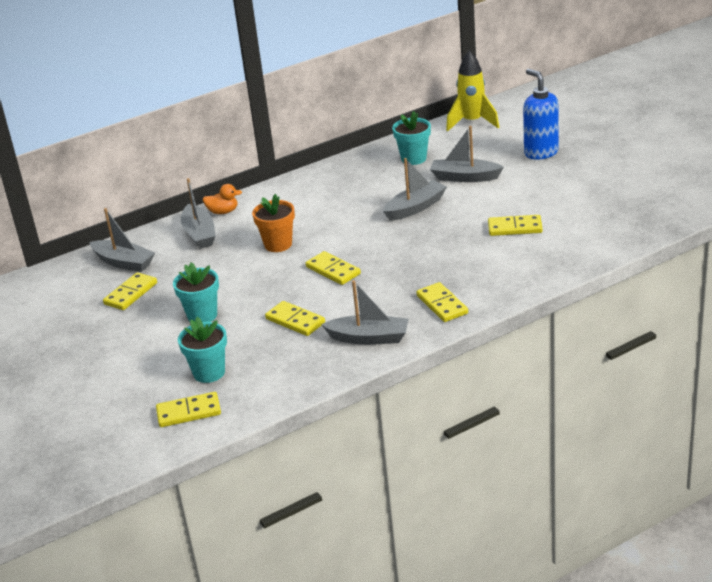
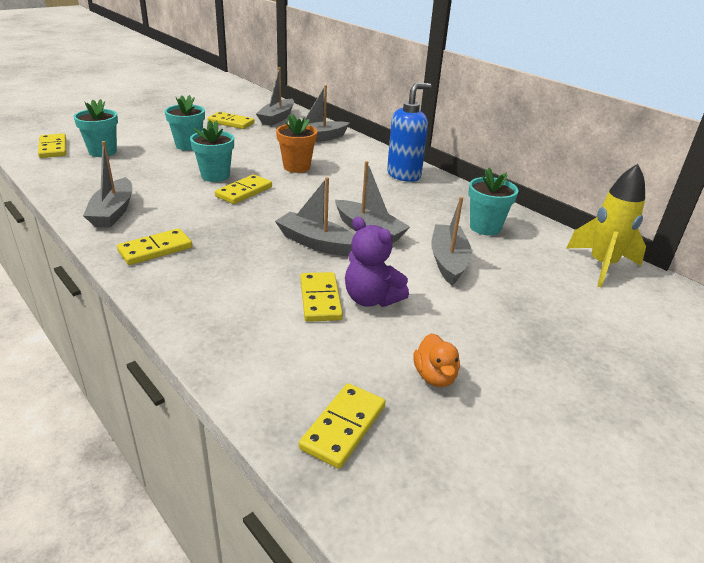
camera: 75 degrees right, 0 degrees up
orange duck [203,184,242,214] -> orange duck moved to [413,333,460,387]
yellow domino [265,301,325,336] -> yellow domino moved to [299,383,385,469]
blue soap dispenser [523,69,559,160] -> blue soap dispenser moved to [387,83,431,182]
none -> turquoise flower pot [190,120,234,182]
none -> grey boat [275,177,354,256]
none -> purple teddy bear [345,217,409,307]

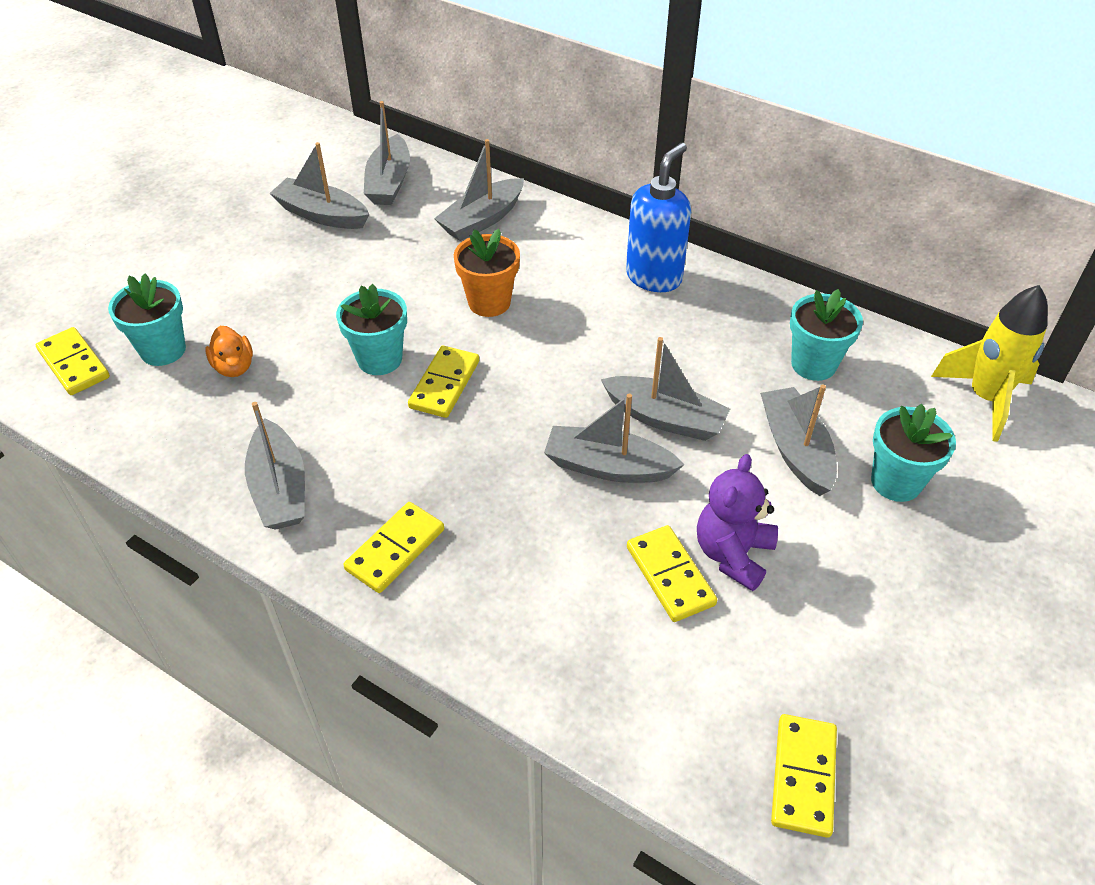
camera: 15 degrees left, 15 degrees up
turquoise flower pot [165,95,205,151] -> turquoise flower pot moved to [871,404,956,502]
yellow domino [207,112,255,129] -> grey boat [270,142,369,229]
purple teddy bear [345,217,409,307] -> purple teddy bear turned 90 degrees clockwise [697,454,778,591]
orange duck [413,333,460,387] -> orange duck moved to [205,326,253,377]

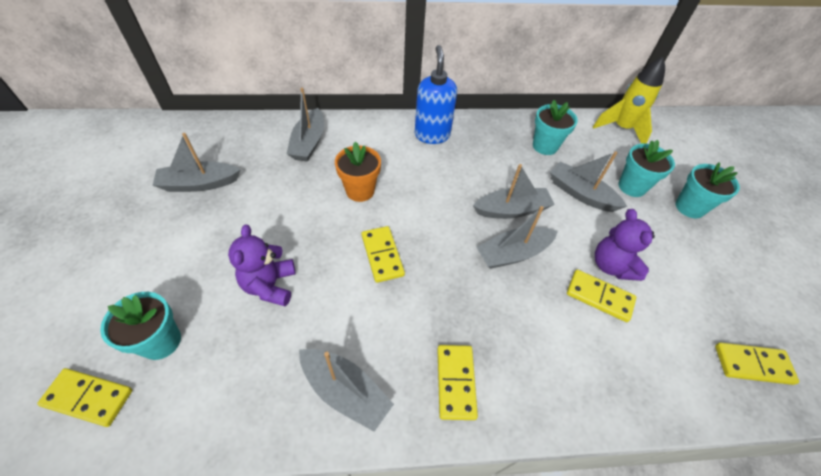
camera: 40 degrees left, 5 degrees up
orange duck [205,326,253,377] -> none
turquoise flower pot [336,284,407,375] -> turquoise flower pot moved to [675,162,740,218]
grey boat [364,101,410,205] -> none
yellow domino [771,714,837,838] -> yellow domino turned 60 degrees counterclockwise [715,343,799,385]
none -> purple teddy bear [228,225,296,306]

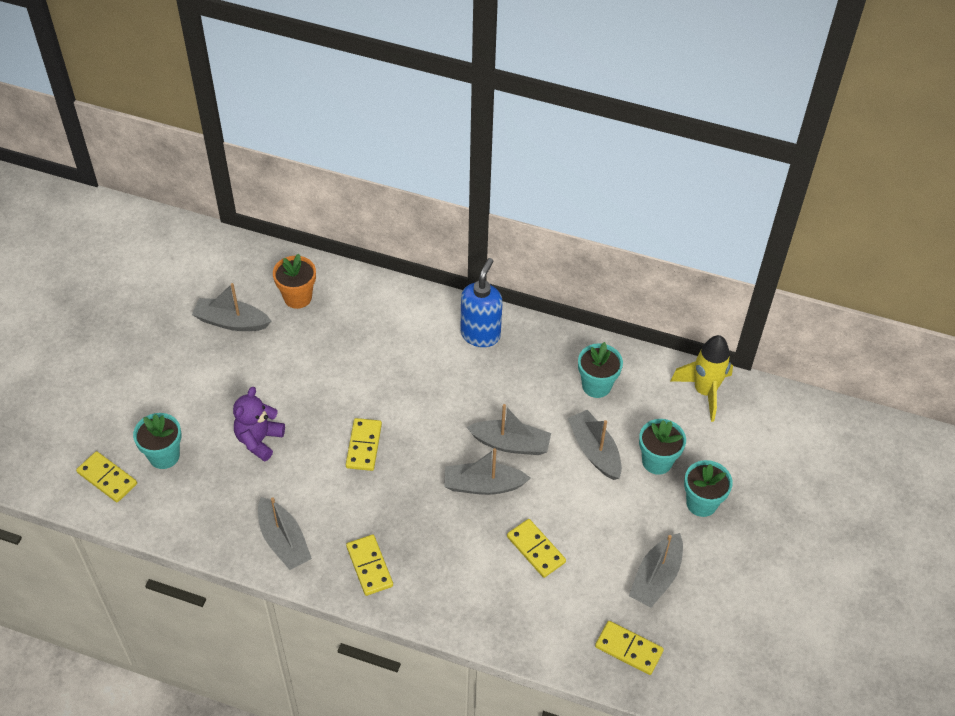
camera: 25 degrees right, 0 degrees up
grey boat [287,88,324,162] -> grey boat moved to [629,533,683,608]
orange flower pot [335,142,381,202] -> orange flower pot moved to [273,253,316,309]
yellow domino [437,345,478,420] -> yellow domino turned 45 degrees counterclockwise [346,535,393,596]
purple teddy bear [595,209,655,281] -> none

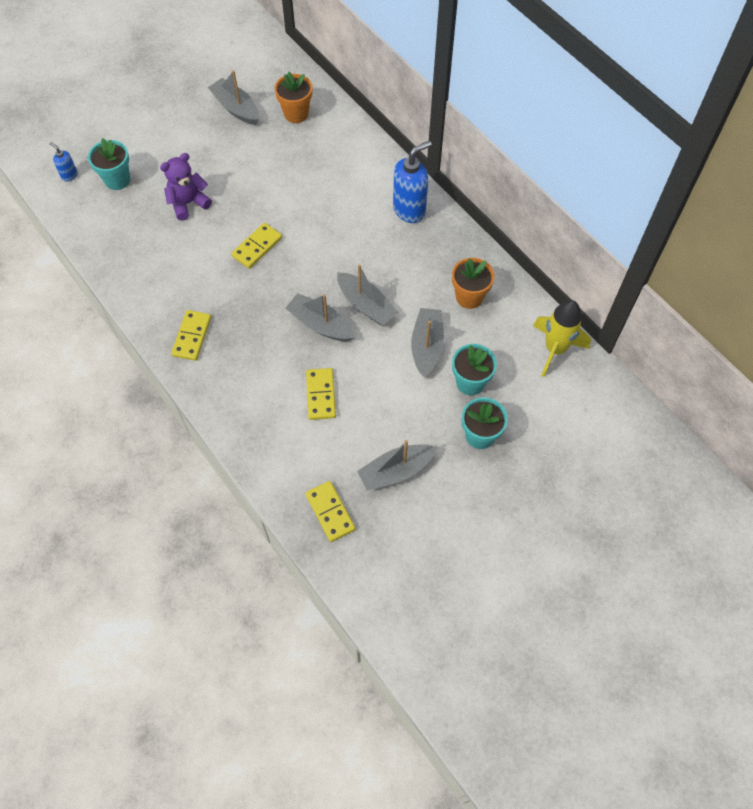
camera: 35 degrees right, 10 degrees up
yellow domino [76,451,137,502] -> blue soap dispenser [49,142,78,182]
grey boat [258,497,312,570] -> none
turquoise flower pot [578,342,623,398] -> orange flower pot [452,258,494,309]

